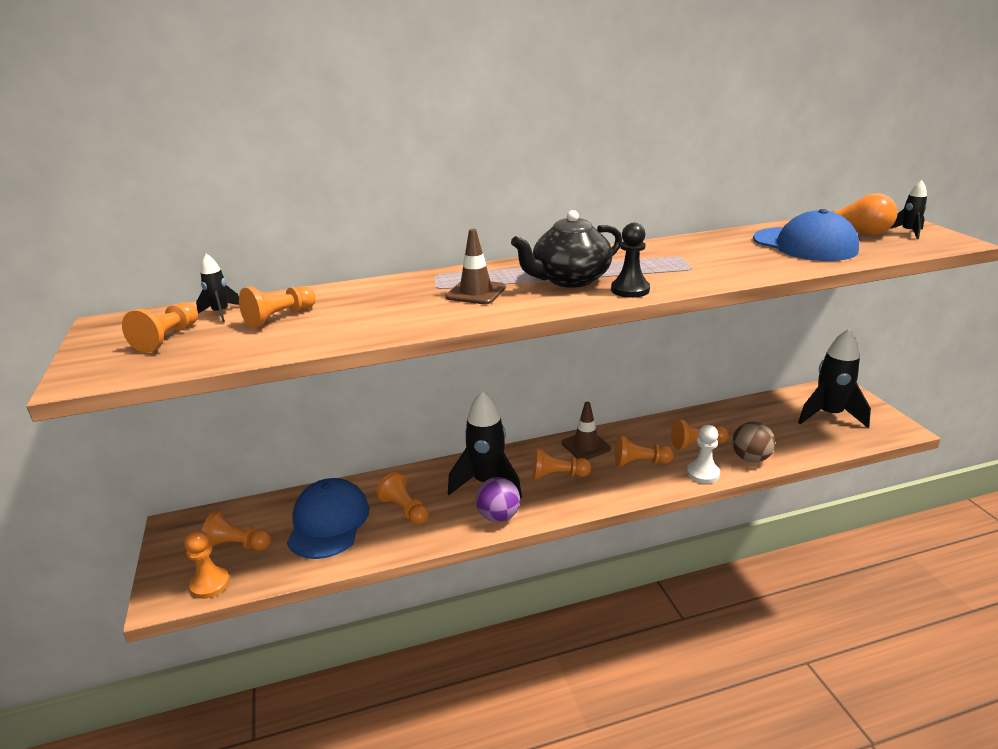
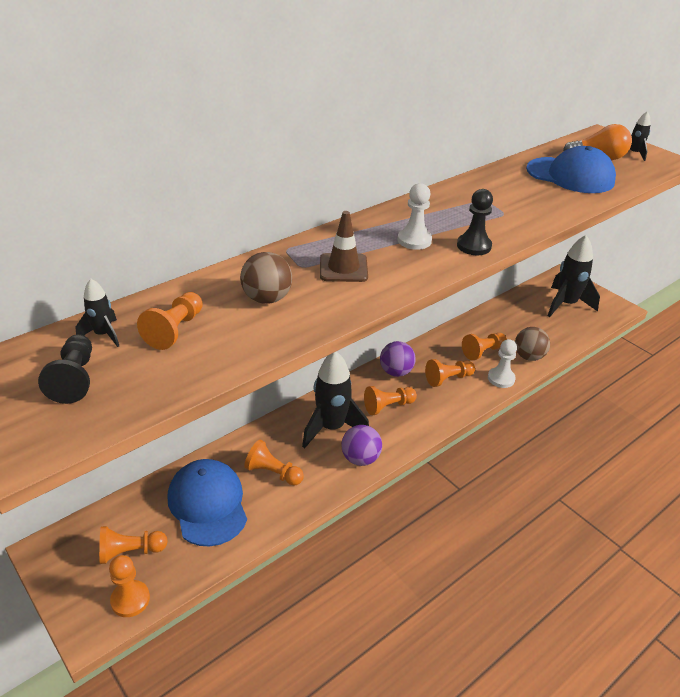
camera: 25 degrees left, 10 degrees up
orange pawn [122,303,198,353] -> black pawn [38,334,92,404]
black teapot [511,210,622,288] -> white pawn [398,183,432,250]
brown traffic cone [562,402,611,460] -> purple ball [380,341,416,377]
none -> brown ball [240,252,292,304]

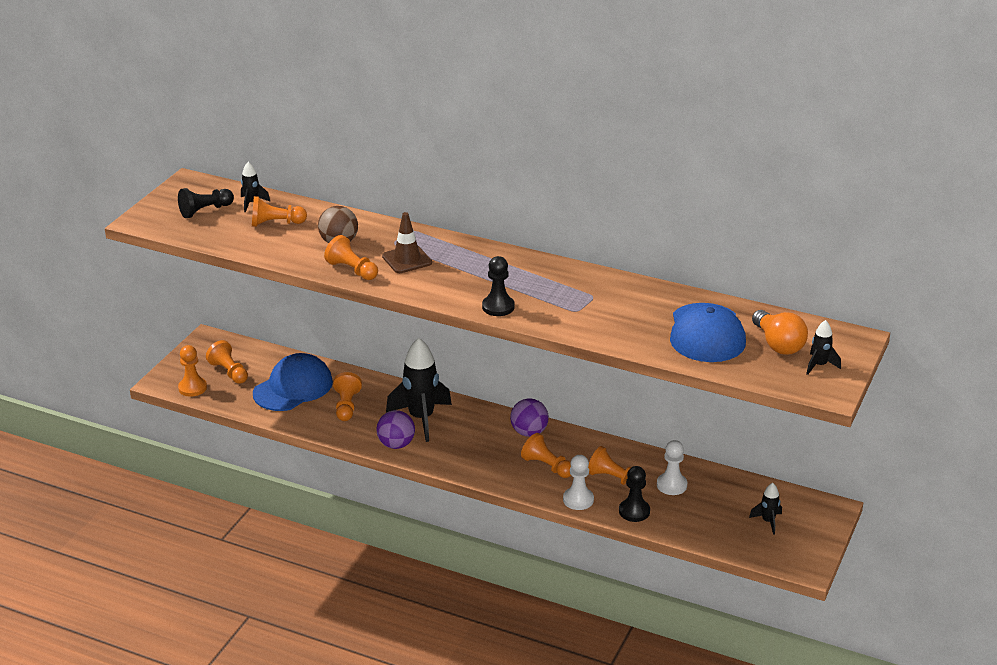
camera: 65 degrees right, 5 degrees down
orange pawn [364,386,417,415] -> orange pawn moved to [324,235,378,280]
white pawn [398,183,432,250] -> white pawn moved to [657,440,687,495]
brown ball [515,327,550,361] -> black pawn [619,466,650,522]
black rocket [548,235,600,317] -> black rocket [749,483,782,535], size x0.47

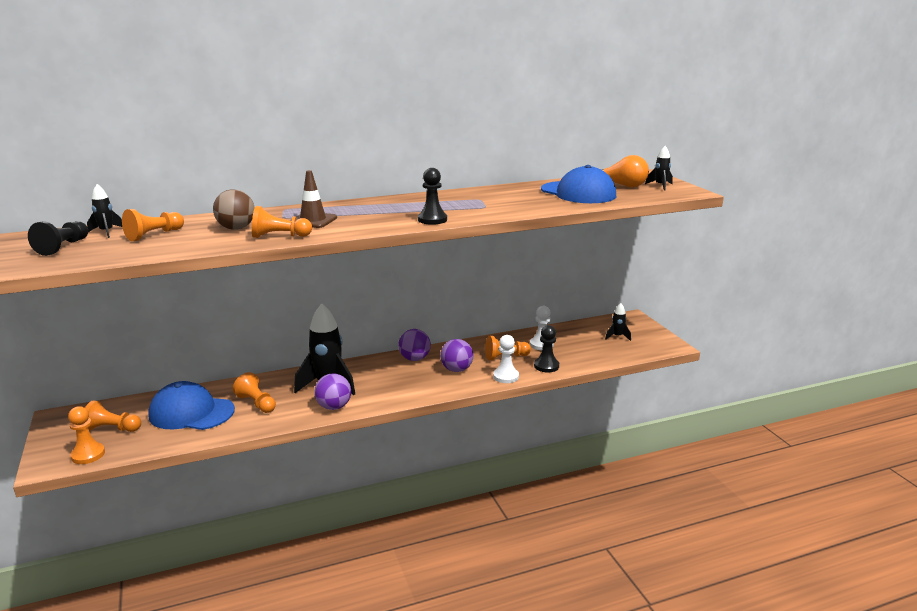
camera: 45 degrees left, 10 degrees down
blue cap [253,353,333,411] -> blue cap turned 75 degrees counterclockwise [148,381,235,430]
orange pawn [521,433,571,478] -> purple ball [440,339,473,372]

